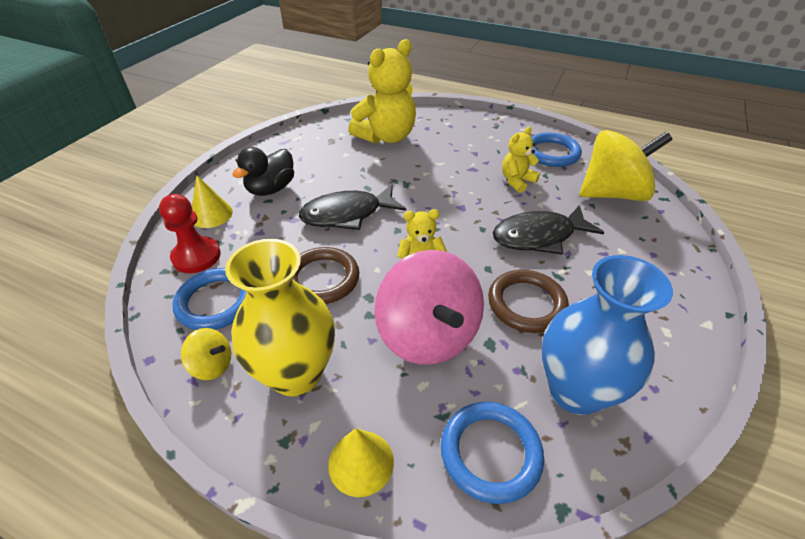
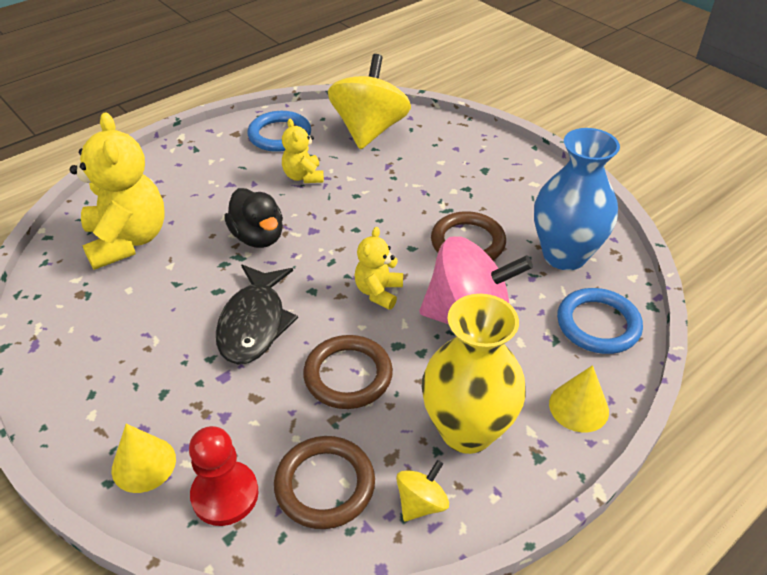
camera: 65 degrees left, 0 degrees up
blue ring [172,268,247,330] -> brown ring [274,436,375,529]
black duck [232,147,294,196] -> black duck moved to [224,188,283,248]
black fish [493,205,604,255] -> none

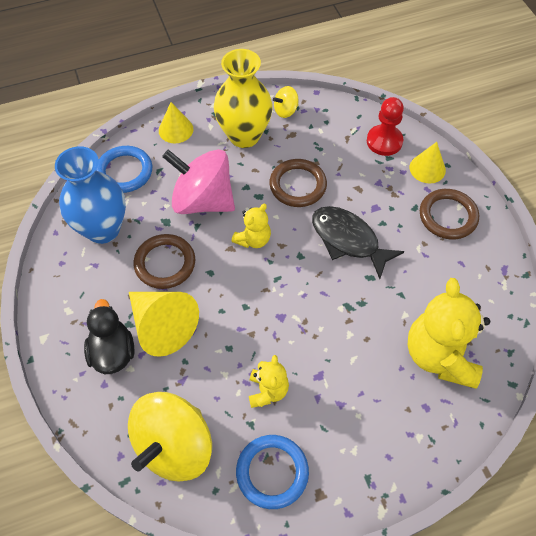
camera: 160 degrees left, 15 degrees up
black fish [216,265,298,364] -> black fish turned 75 degrees counterclockwise [312,206,404,279]
black duck [224,188,283,248] -> black duck moved to [84,299,134,374]
brown ring [274,436,375,529] -> brown ring moved to [420,189,479,240]
none -> yellow cone [129,292,199,357]

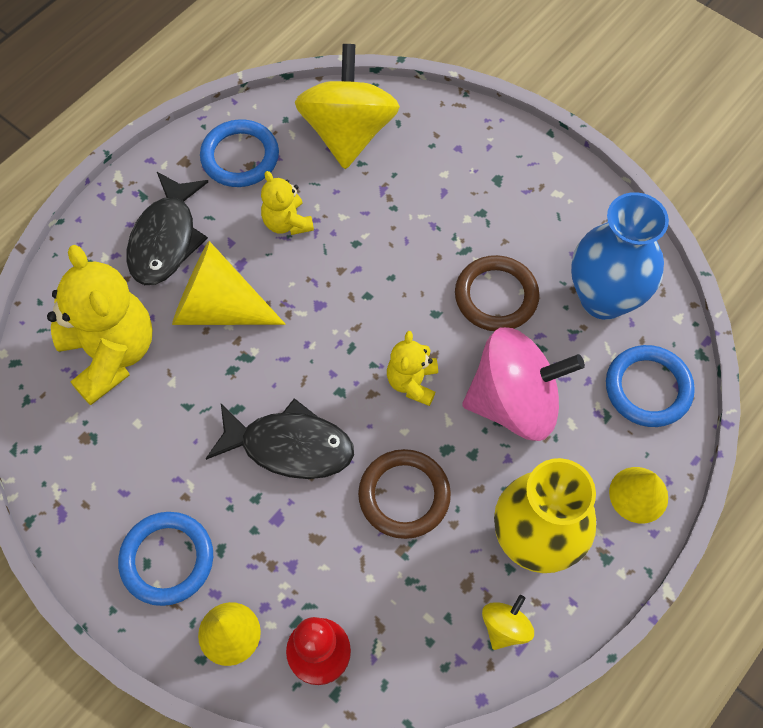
camera: 150 degrees right, 5 degrees up
black duck [84,299,134,374] -> none
yellow cone [129,292,199,357] -> yellow cone moved to [172,241,286,325]
brown ring [420,189,479,240] -> blue ring [118,512,213,606]
none -> black fish [127,172,208,285]

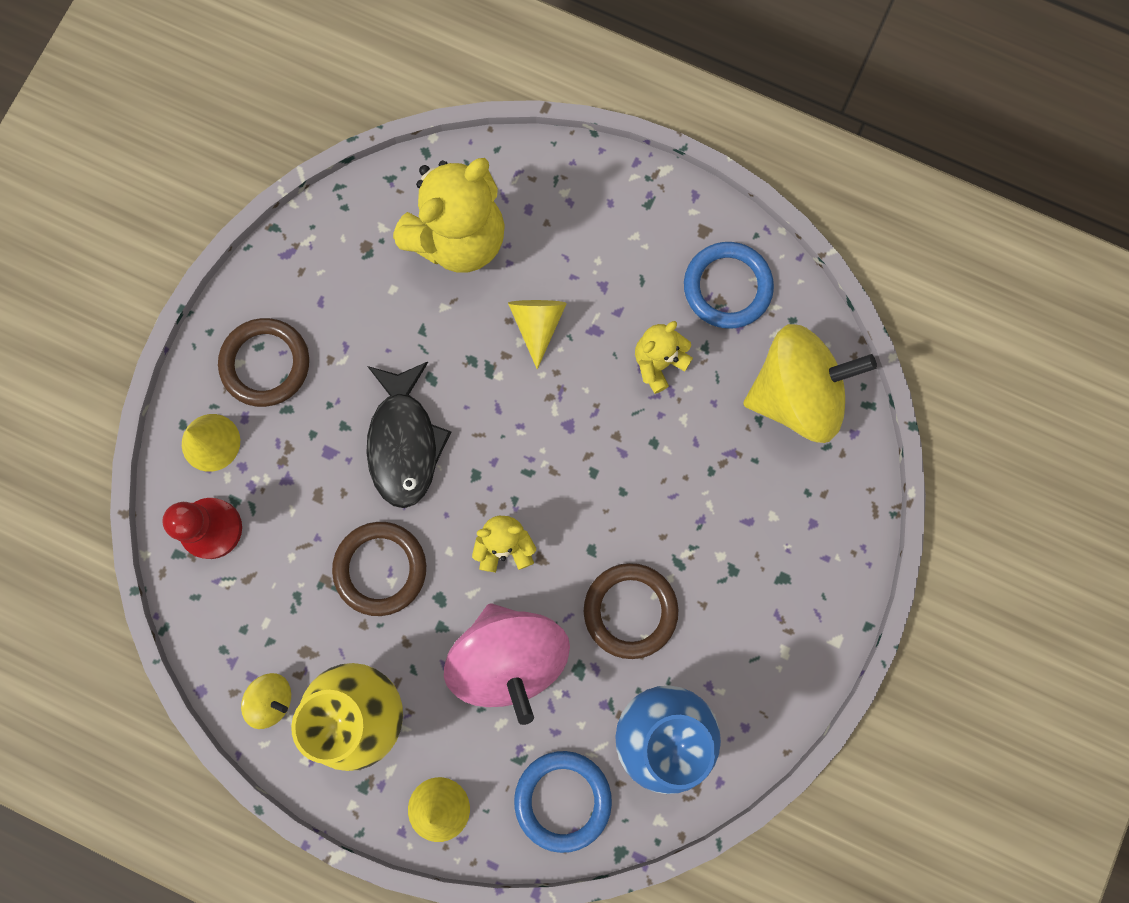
camera: 75 degrees right, 15 degrees up
blue ring [118,512,213,606] -> brown ring [218,318,309,407]
black fish [127,172,208,285] -> none
yellow cone [172,241,286,325] -> yellow cone [508,300,567,369], size x0.61

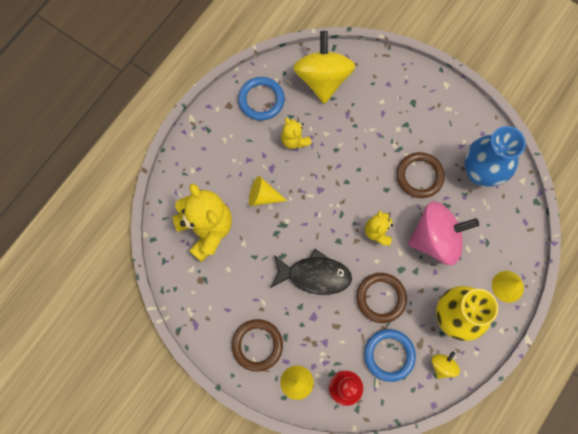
camera: 80 degrees left, 5 degrees down
blue ring [514,751,612,853] -> blue ring moved to [364,329,416,382]

